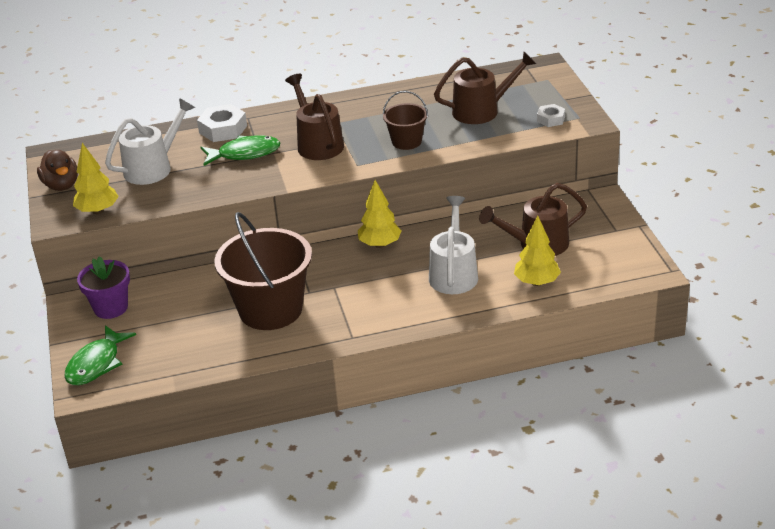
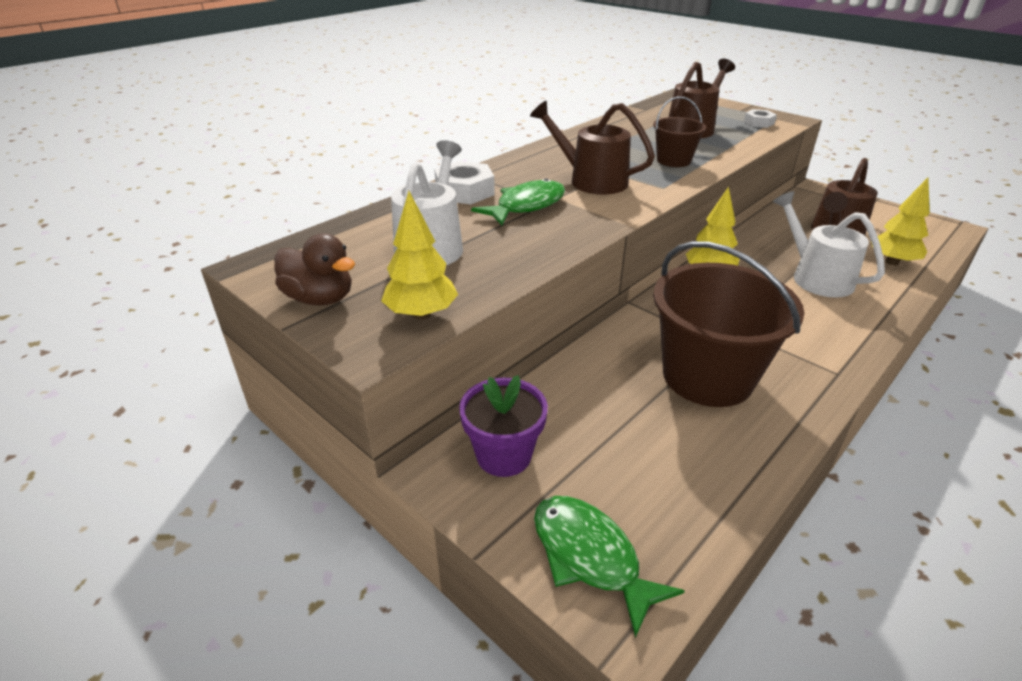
camera: 35 degrees left, 0 degrees up
green fish [64,325,136,385] -> green fish turned 150 degrees clockwise [534,496,685,638]

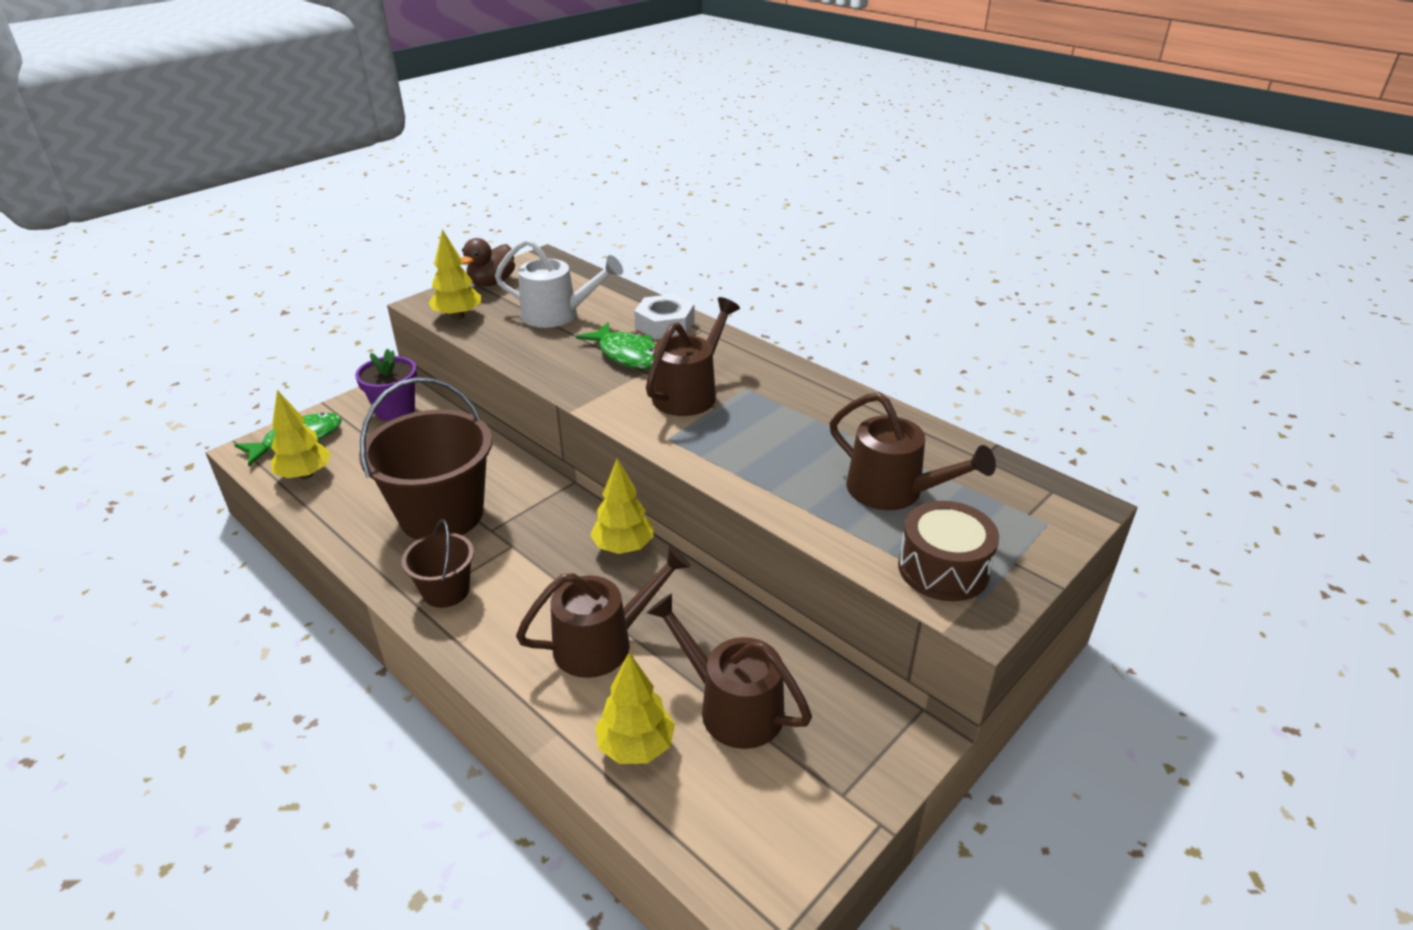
camera: 90 degrees right, 0 degrees up
brown bucket [653,96,706,167] -> brown bucket moved to [402,519,474,608]
white nut [744,109,777,128] -> brown drum [898,501,999,601]
white watering can [773,191,885,298] -> brown watering can [516,546,691,678]
none -> yellow tree [271,390,331,479]

